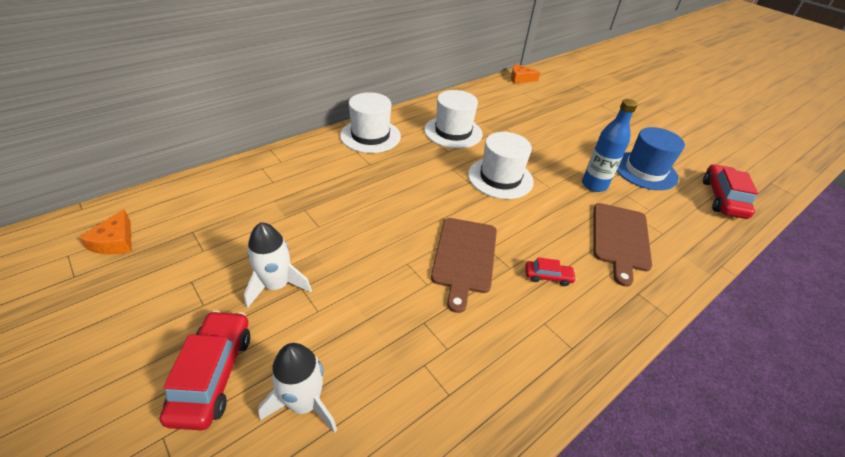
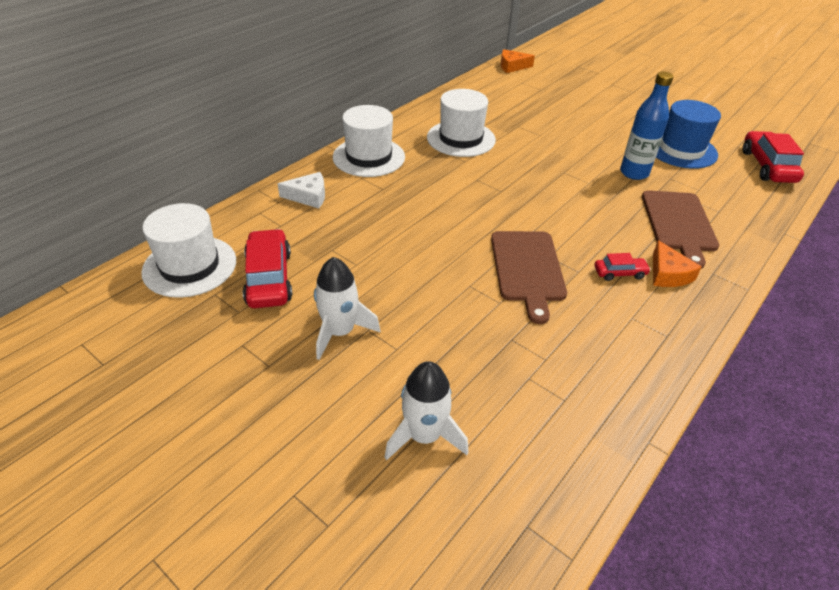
camera: 10 degrees left, 0 degrees up
orange cheese [79,209,132,255] -> orange cheese moved to [653,240,702,287]
red car [160,310,250,430] -> red car moved to [243,229,292,308]
white hat [468,132,534,199] -> white hat moved to [141,203,236,298]
none -> white cheese [278,172,325,208]

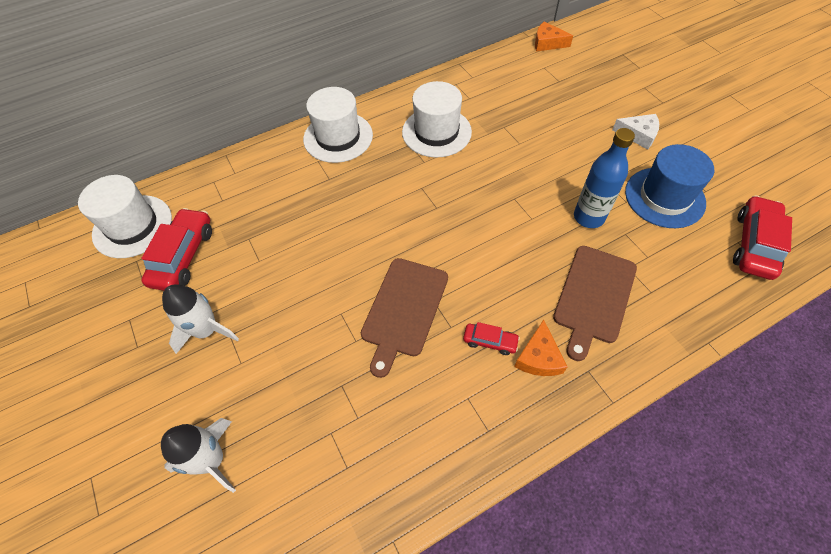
camera: 25 degrees right, 15 degrees up
white cheese [278,172,325,208] -> white cheese moved to [612,114,659,150]

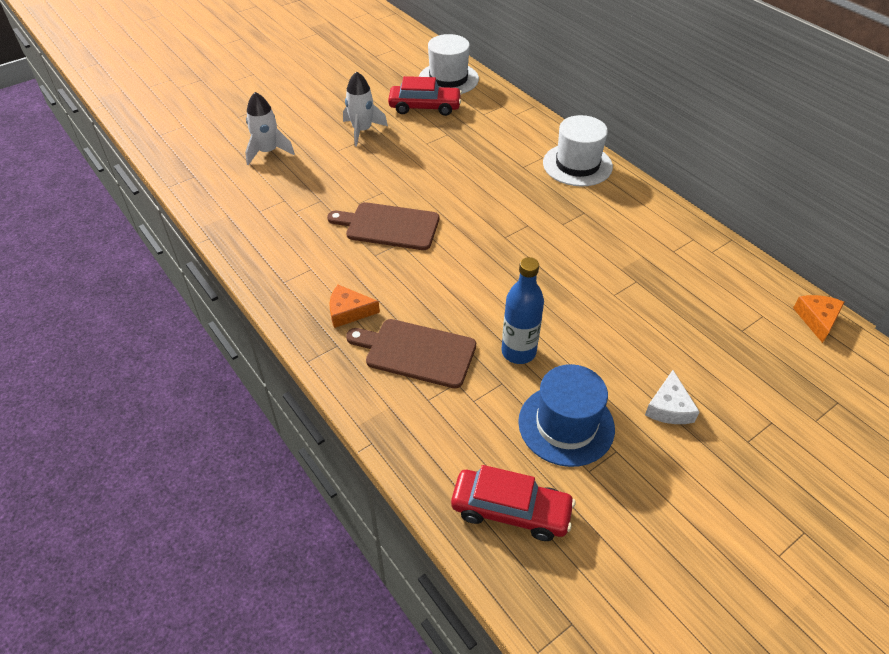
camera: 80 degrees right, 10 degrees down
white hat [402,81,472,158] -> none
red car [463,322,520,355] -> none

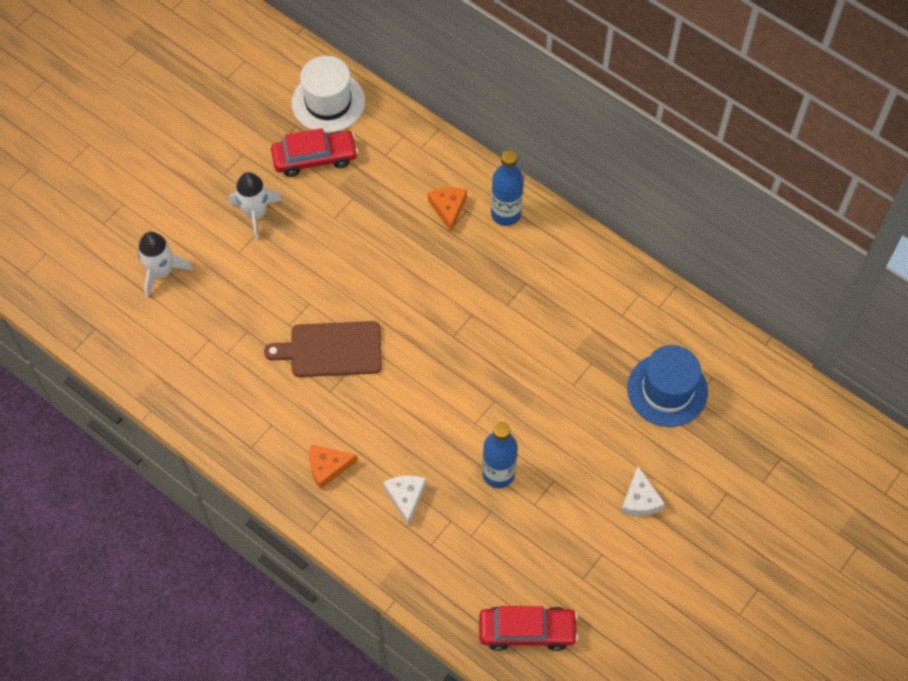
camera: 15 degrees left, 15 degrees up
brown cutting board [346,319,476,388] -> white cheese [383,475,426,526]
blue hat [518,364,615,467] -> blue hat moved to [627,345,708,427]
white hat [543,115,613,186] -> blue bottle [491,150,524,226]
orange cheese [793,295,845,343] -> orange cheese moved to [428,187,467,232]

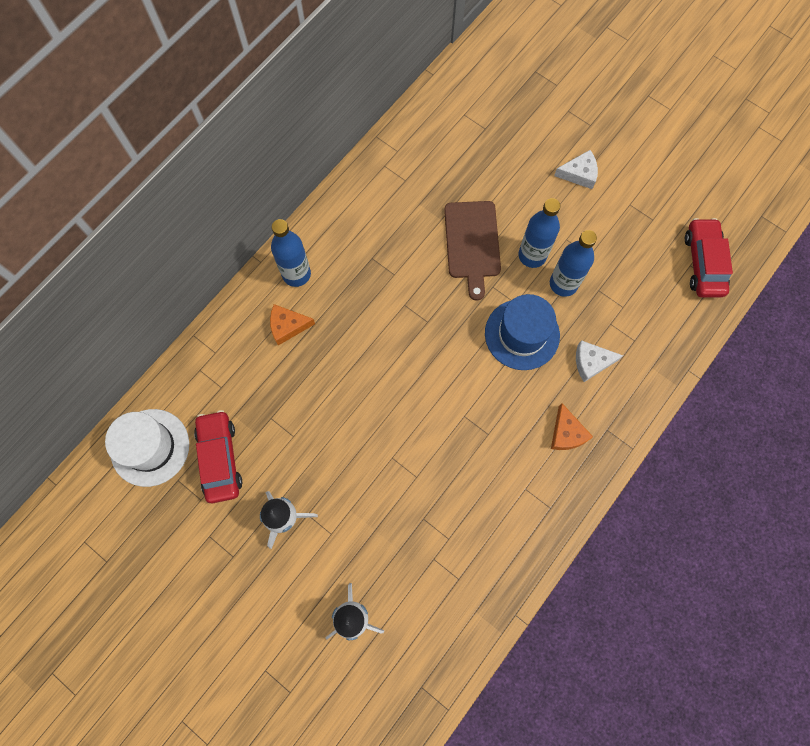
camera: 90 degrees left, 10 degrees up
brown cutting board [264,321,382,377] -> brown cutting board moved to [444,201,501,301]
blue hat [627,345,708,427] -> blue hat moved to [485,294,560,370]
none -> blue bottle [518,198,560,268]

